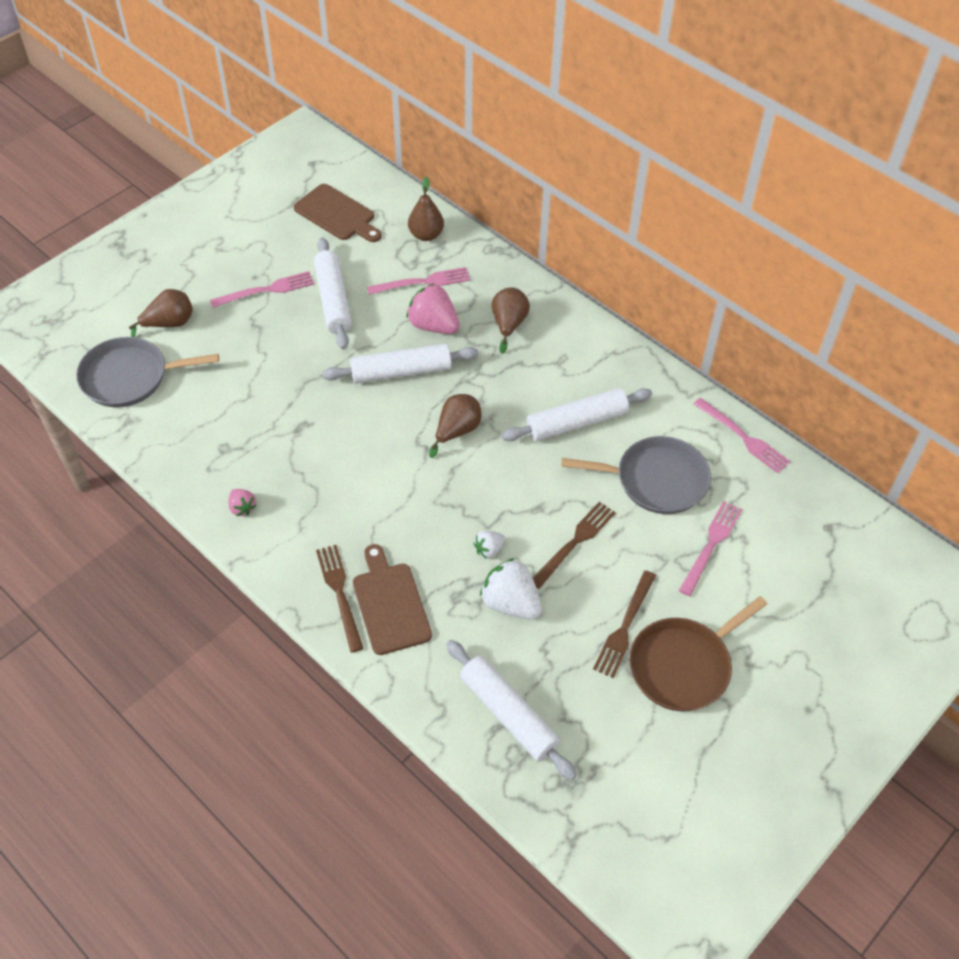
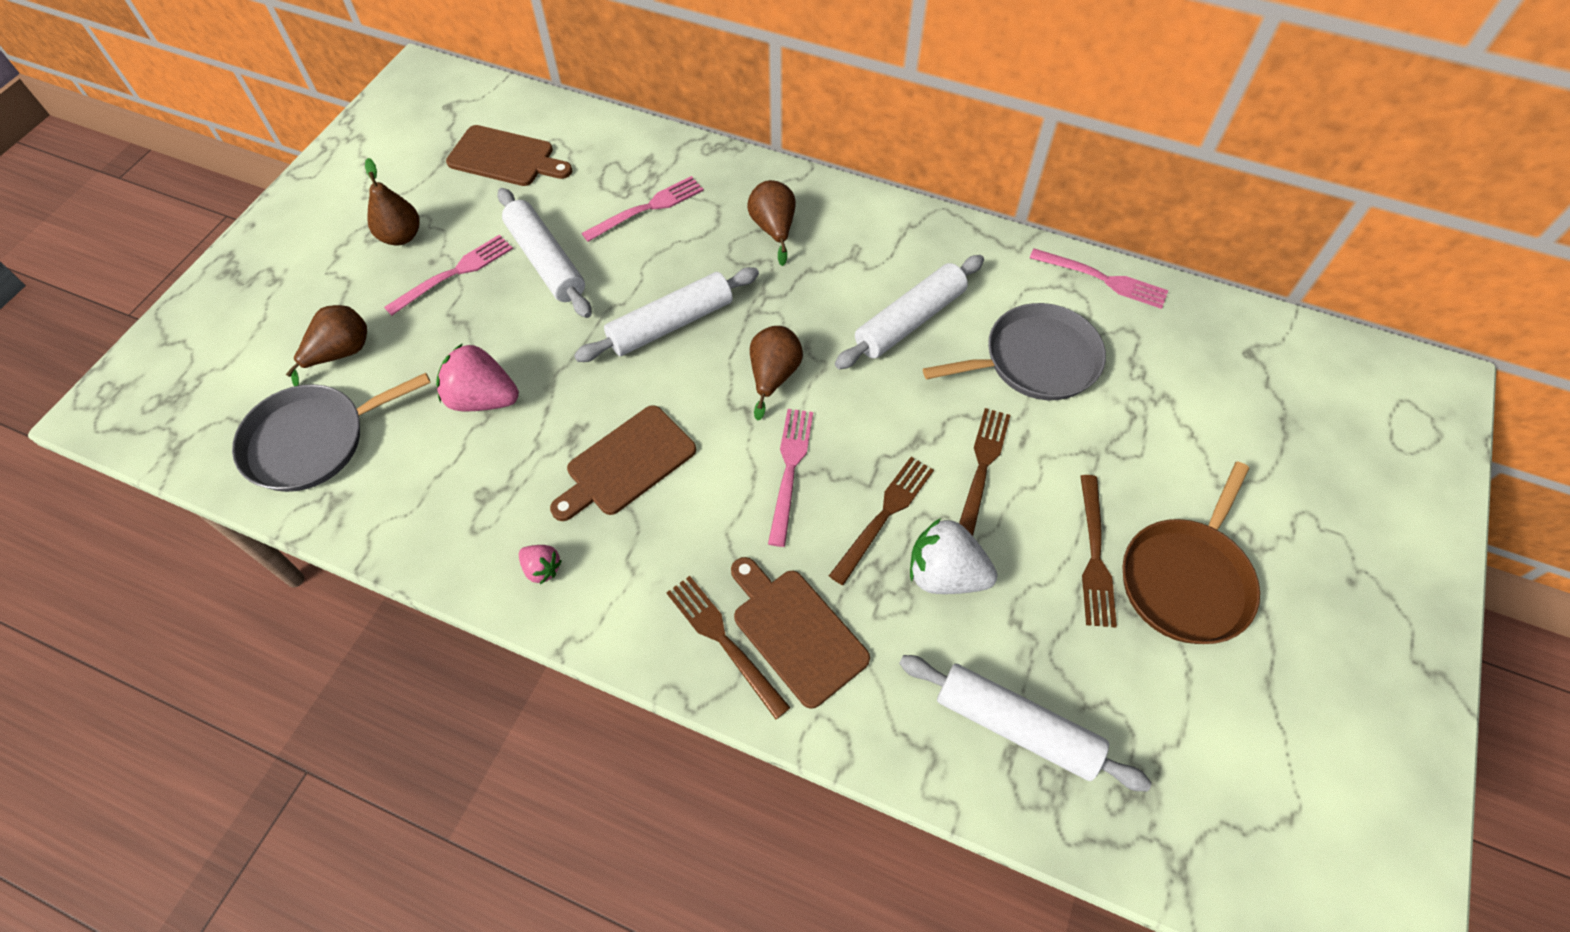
camera: 20 degrees left, 5 degrees up
pink strawberry [407,284,460,334] -> pink strawberry moved to [436,343,519,411]
brown pear [408,177,444,241] -> brown pear moved to [365,158,420,245]
white strawberry [474,531,505,559] -> brown fork [829,457,934,585]
pink fork [679,501,742,596] -> pink fork moved to [768,409,813,547]
none -> brown cutting board [550,405,696,521]

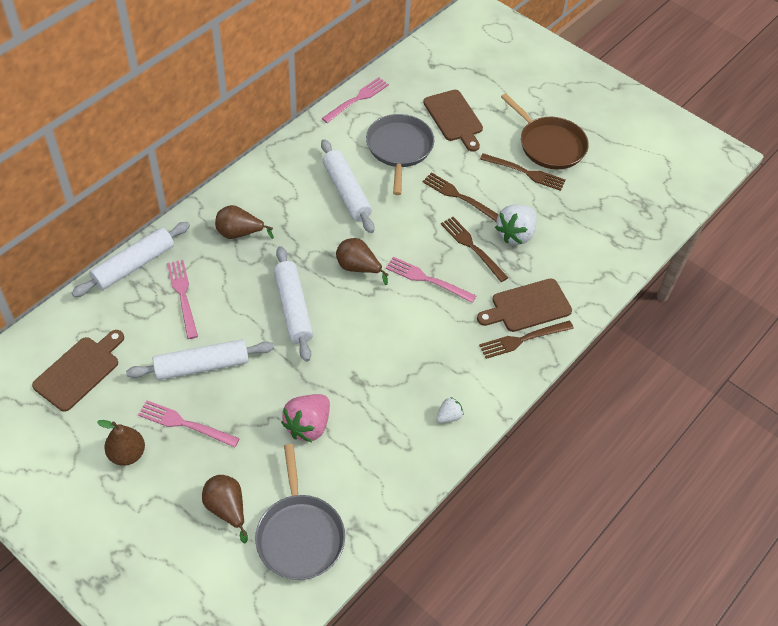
camera: 75 degrees left, 5 degrees down
pink fork [384,235,513,316] -> pink fork turned 45 degrees counterclockwise [138,400,240,448]
pink strawberry [519,545,562,584] -> white strawberry [436,397,464,423]
brown cutting board [550,405,696,521] -> brown cutting board moved to [423,90,483,152]
white rolling pin [899,655,1152,791] -> white rolling pin moved to [72,222,190,297]

